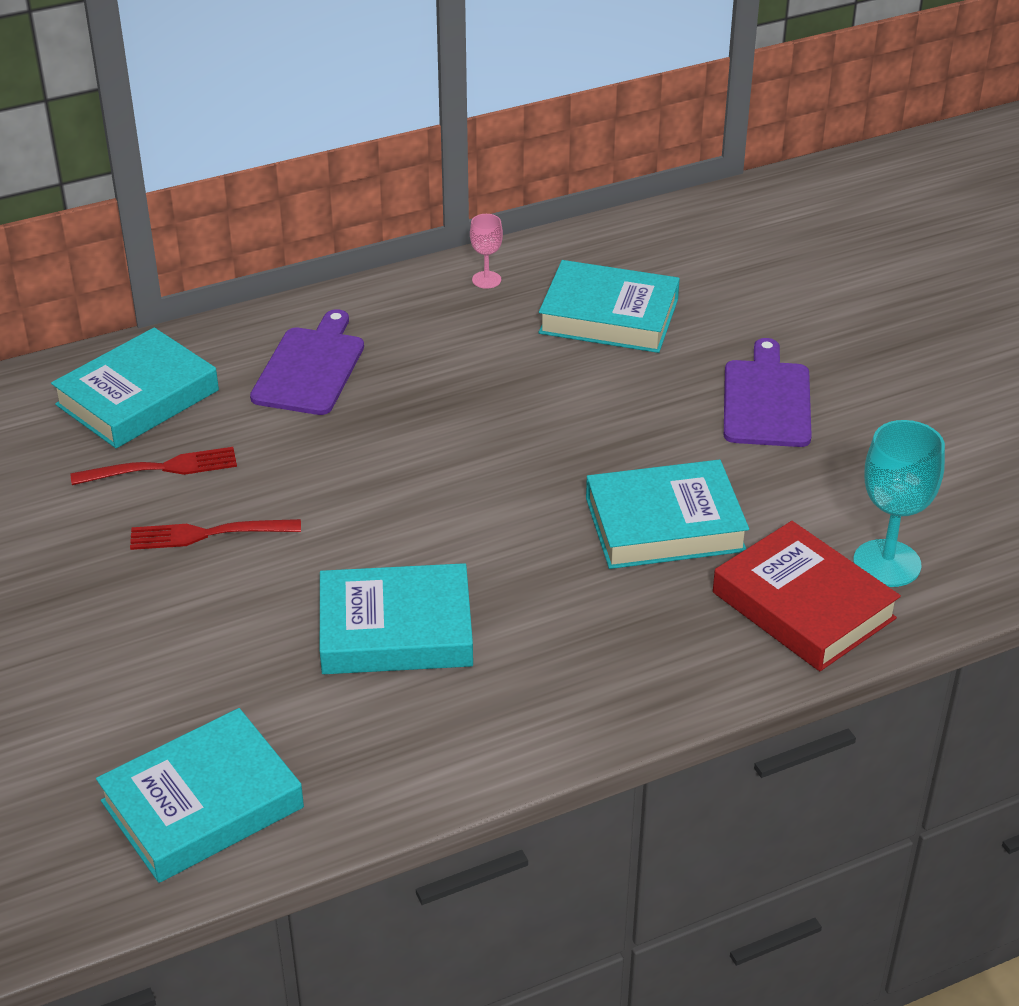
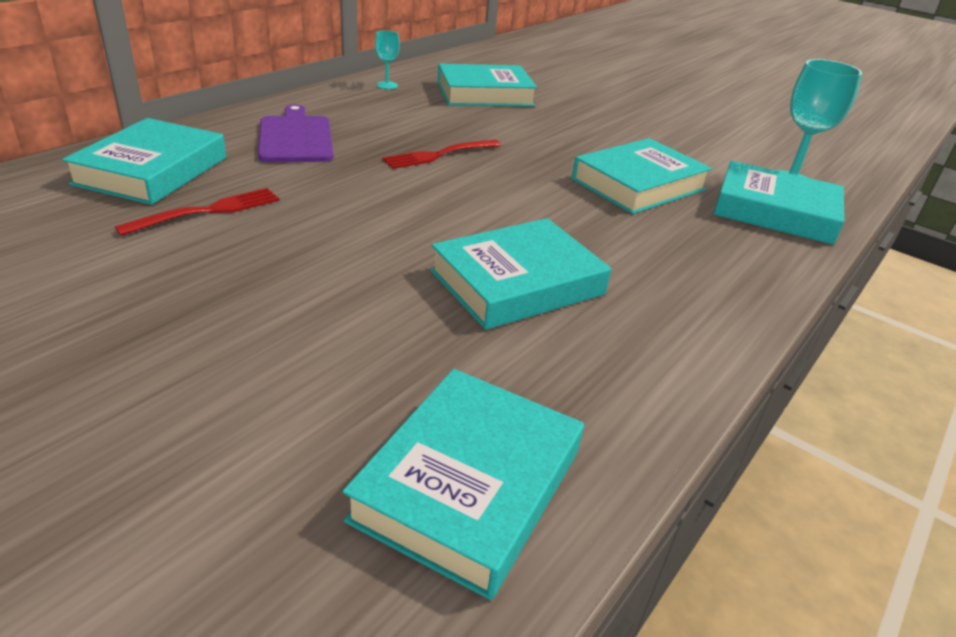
camera: 30 degrees left, 5 degrees down
red fork [130,519,301,550] -> red fork moved to [382,140,501,169]
pink goblet [470,214,503,289] -> turquoise goblet [375,30,400,89]
red book [713,521,901,671] -> turquoise book [714,161,844,245]
purple cutting board [724,338,812,447] -> none

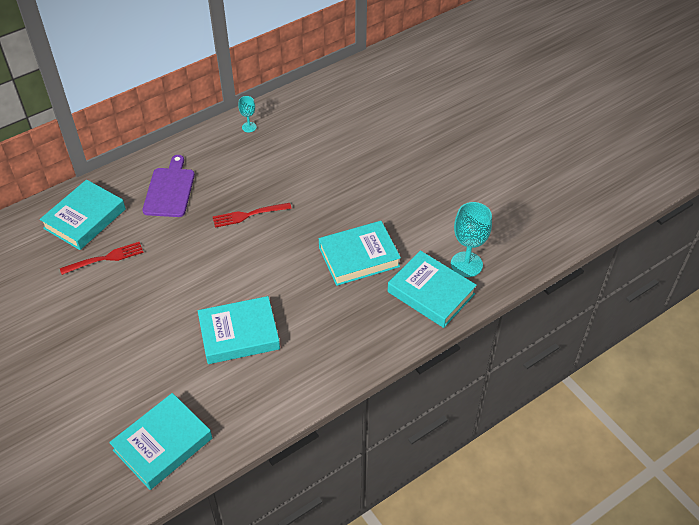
camera: 20 degrees right, 15 degrees up
turquoise book [438,63,537,106] -> none

